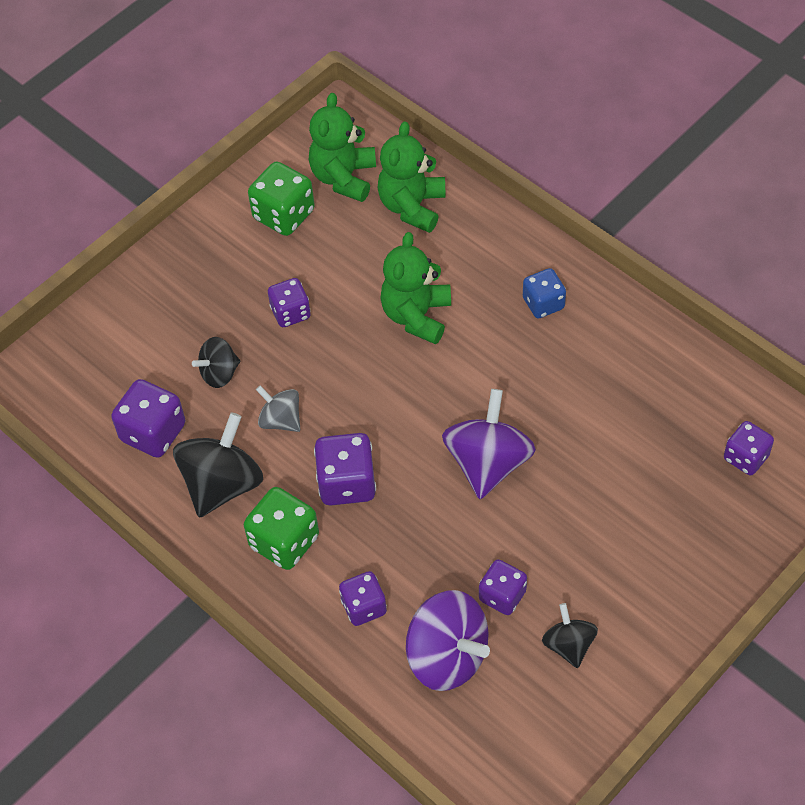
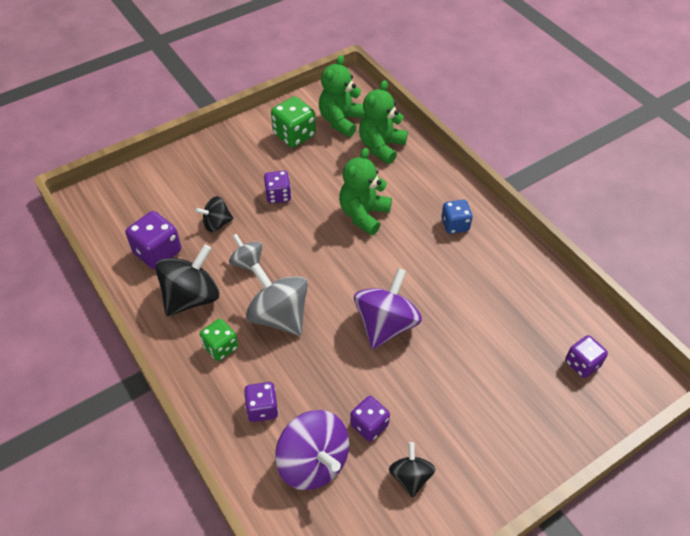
camera: 10 degrees right, 5 degrees down
green dice [244,487,319,570] -> green dice [200,319,238,361], size x0.67
purple dice [314,433,376,506] -> grey spinning top [246,263,308,336]

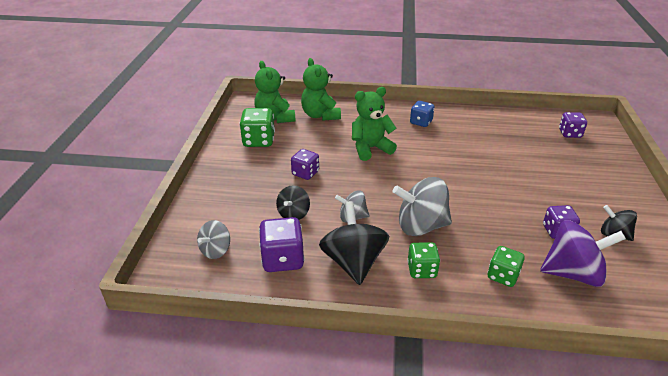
camera: 50 degrees left, 15 degrees down
purple dice [244,382,278,422] -> green dice [488,246,524,287]
green teddy bear [339,148,392,235] -> green teddy bear turned 90 degrees clockwise [352,87,397,161]
purple spinning top [354,268,422,349] -> none
none -> grey spinning top [197,220,230,259]

